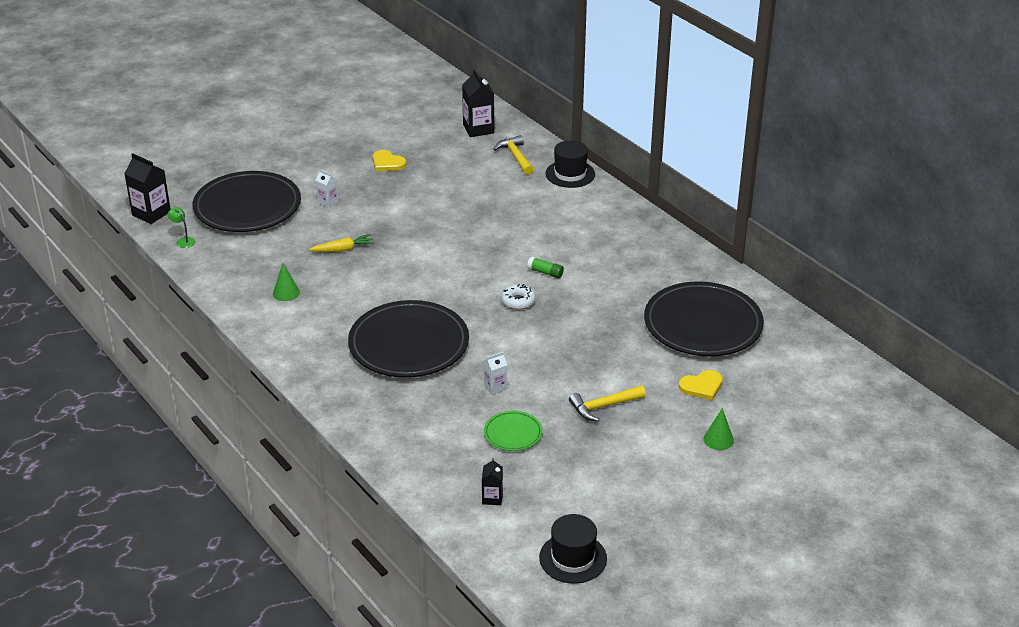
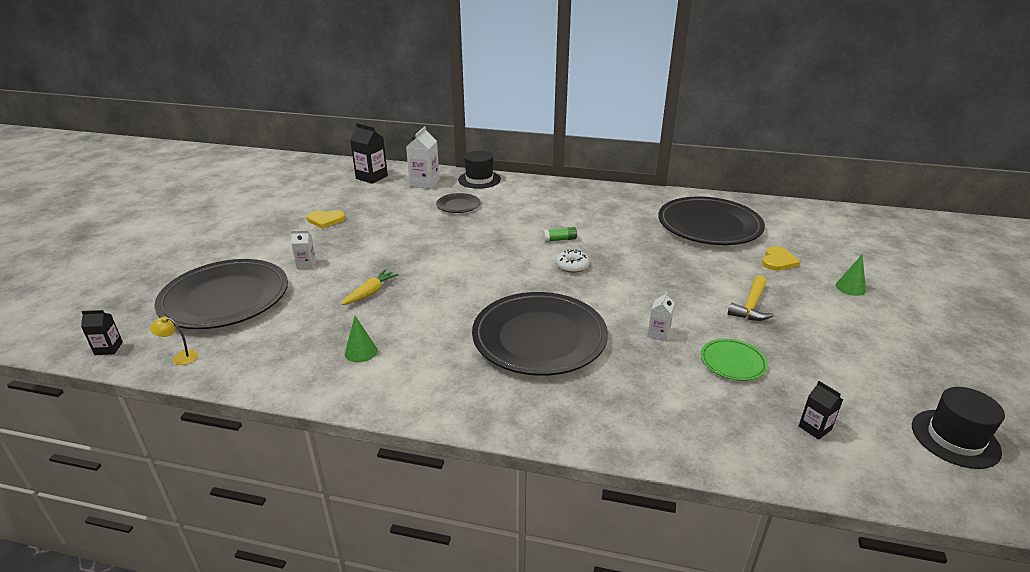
camera: 40 degrees left, 5 degrees down
black carton [124,153,171,224] -> black carton [81,310,123,355], size x0.56
green lamp [167,207,195,248] -> yellow lamp [150,316,198,365]
yellow hammer [493,135,534,175] -> white carton [406,126,440,189]
none -> black plate [436,193,480,213]

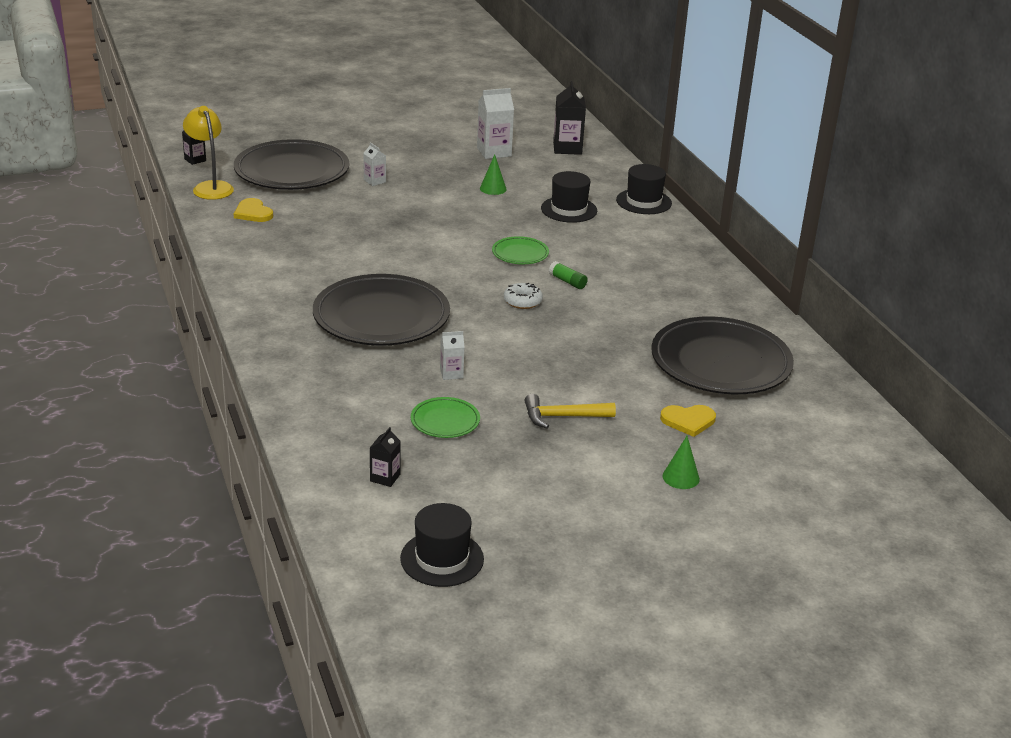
camera: 55 degrees right, 0 degrees up
yellow lamp [150,316,198,365] -> yellow lamp [183,106,234,200], size x2.03
yellow heart [307,210,345,229] -> yellow heart moved to [234,198,273,222]
yellow carrot [341,269,399,305] -> none
green cone [345,316,377,362] -> green cone moved to [480,154,507,195]
white carton [406,126,440,189] -> white carton moved to [477,88,514,159]
black plate [436,193,480,213] -> black hat [541,171,597,223]
none -> green plate [492,236,549,264]

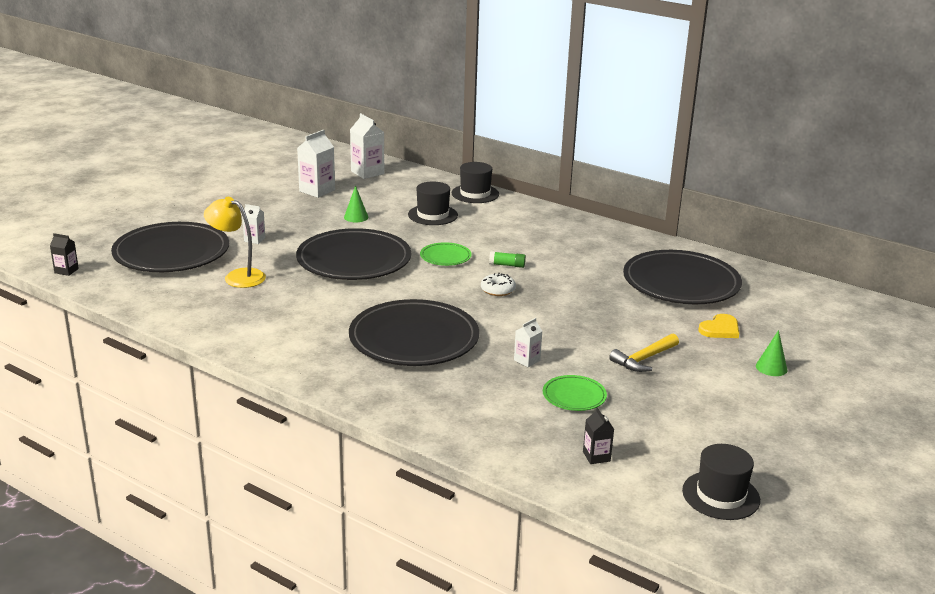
camera: 35 degrees left, 5 degrees down
yellow lamp [183,106,234,200] -> yellow lamp moved to [204,197,266,288]
yellow heart [234,198,273,222] -> none
black carton [553,81,586,155] -> white carton [350,113,384,179]
none -> black plate [296,228,411,280]

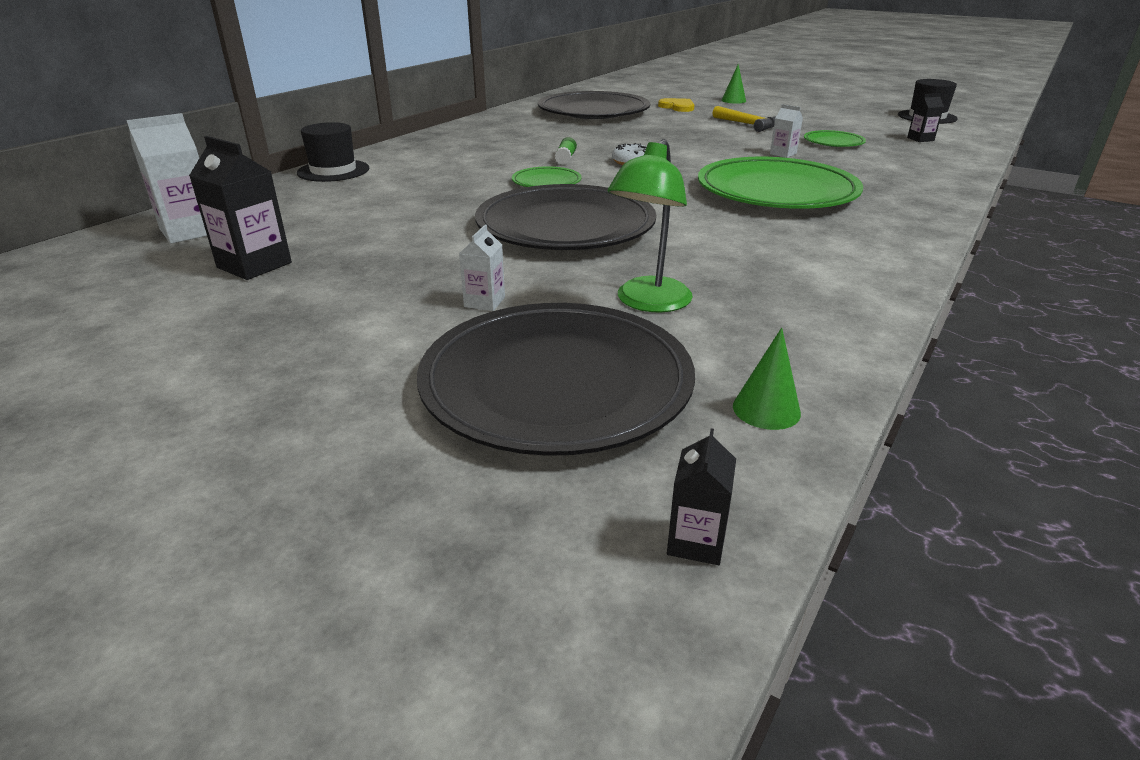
camera: 90 degrees left, 5 degrees up
yellow lamp [204,197,266,288] -> green lamp [608,139,693,313]
white carton [297,130,335,198] -> black carton [189,136,292,280]
green cone [344,185,369,222] -> green cone moved to [733,328,801,430]
black plate [349,299,479,366] -> green plate [698,157,863,209]
black hat [408,181,458,225] -> none

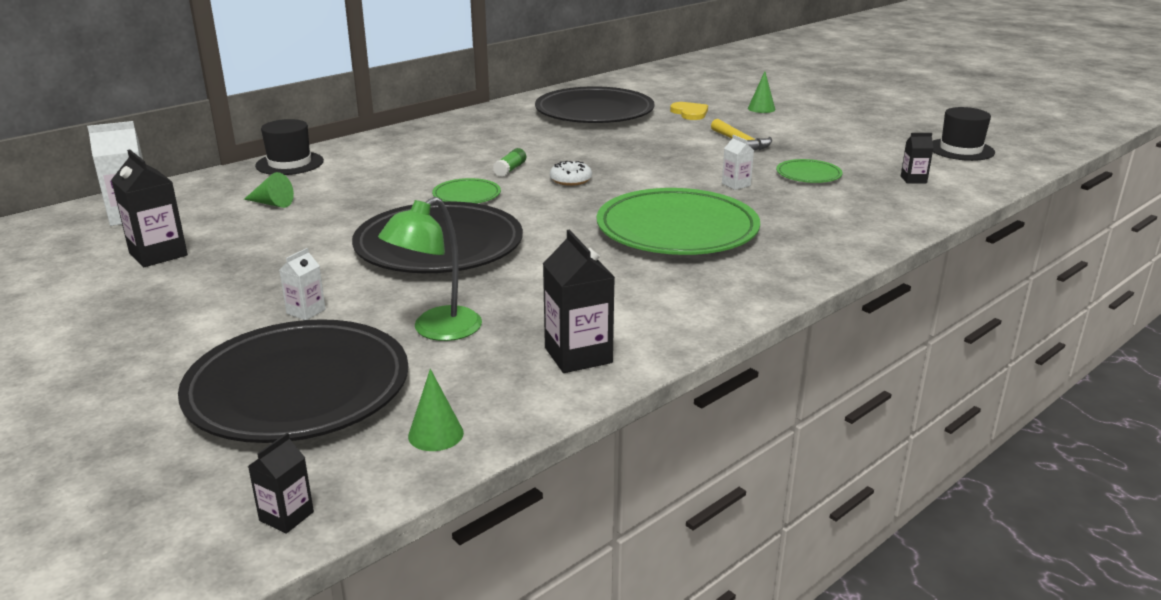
camera: 15 degrees right, 5 degrees down
none -> green cone [244,172,294,208]
none -> black carton [543,230,614,373]

